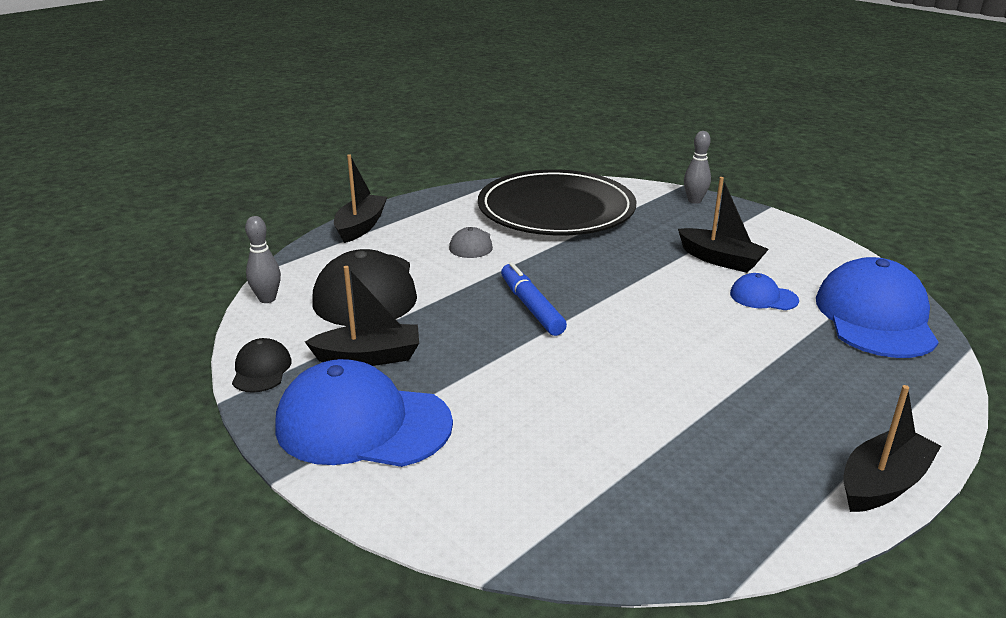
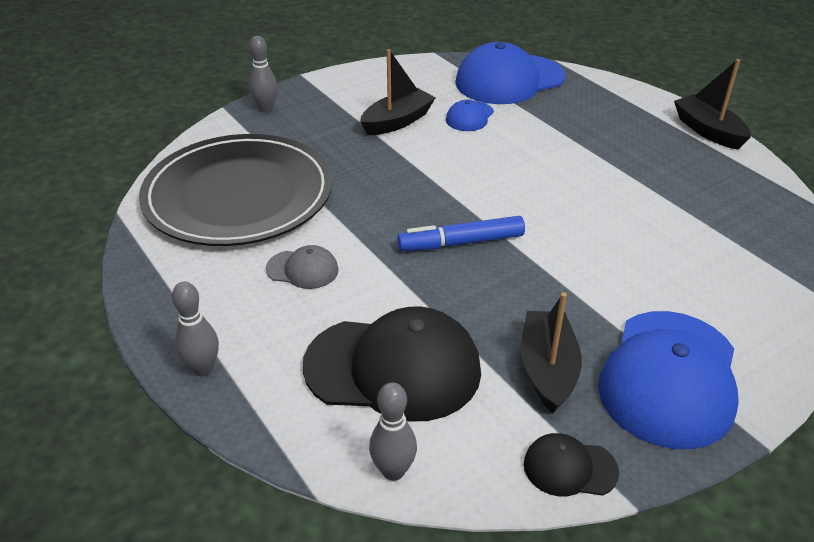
camera: 80 degrees left, 10 degrees up
black boat [334,154,387,243] -> grey bowling pin [172,282,219,376]
blue cap [816,257,939,358] -> blue cap turned 45 degrees counterclockwise [455,42,565,104]

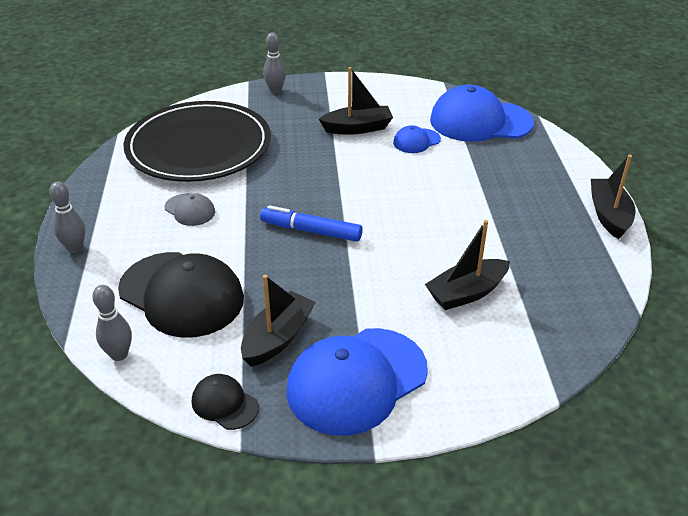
camera: 30 degrees right, 0 degrees up
none -> black boat [425,220,510,310]

